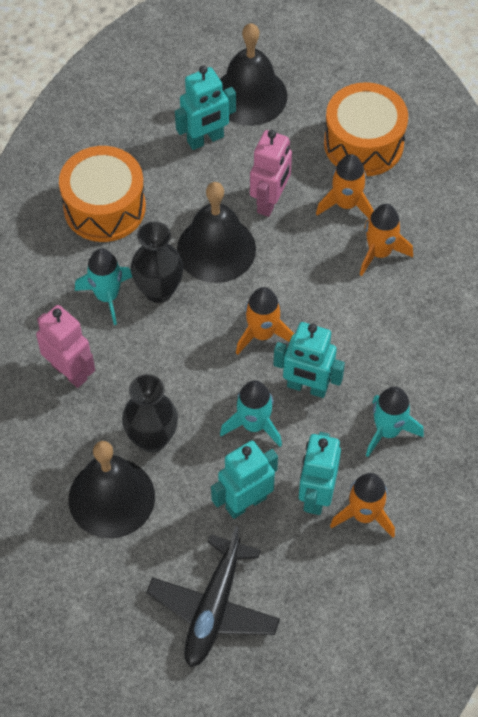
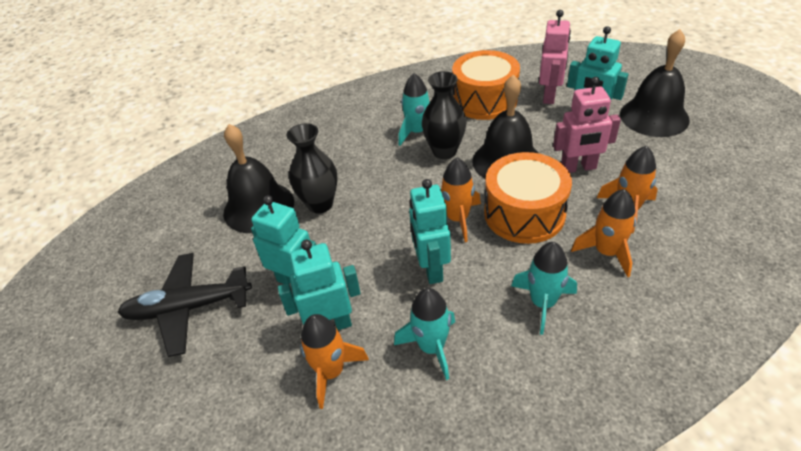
camera: 65 degrees right, 15 degrees down
pink robot [36,305,95,388] -> pink robot moved to [539,10,571,104]
turquoise rocket [220,380,282,447] -> turquoise rocket moved to [511,242,577,335]
orange drum [324,82,408,176] -> orange drum moved to [484,152,572,244]

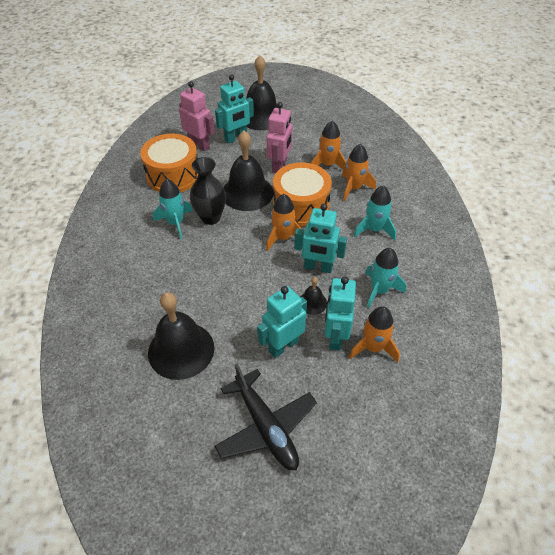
camera: 70 degrees left, 5 degrees up
black plane [118,253,252,357] -> black plane turned 45 degrees counterclockwise [214,364,317,470]
black vase [287,123,338,214] -> none
none -> black bell [301,277,327,315]

